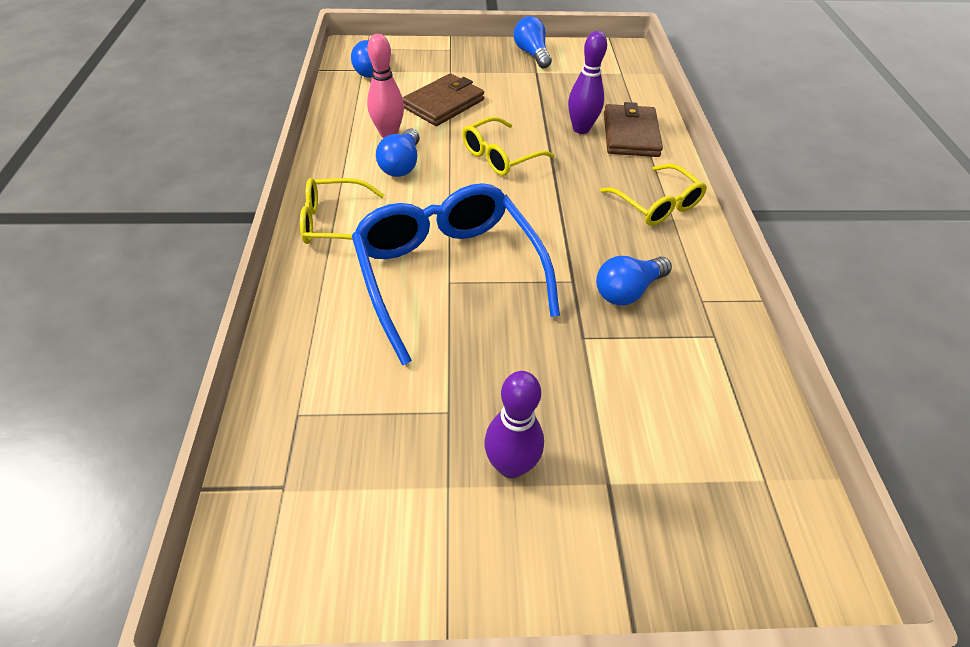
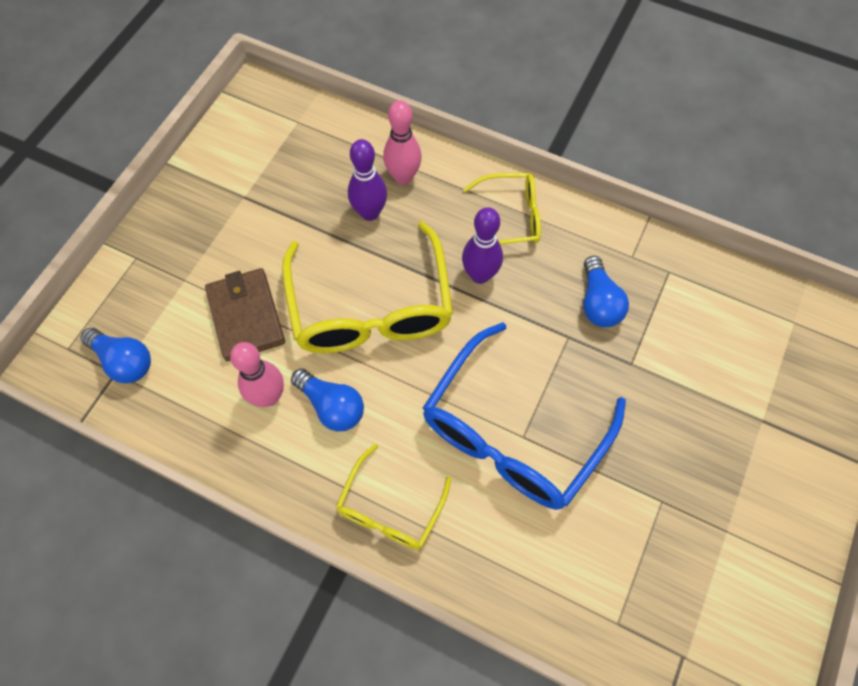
camera: 60 degrees left, 15 degrees up
blue glasses [352,183,560,365] -> blue glasses turned 60 degrees counterclockwise [423,322,626,510]
yellow glasses [462,116,555,176] -> yellow glasses [282,221,453,353], size x1.83
purple bowling pin [484,371,544,478] -> purple bowling pin moved to [462,207,503,284]
blue light bulb [514,16,552,68] -> none
brown wallet [604,102,663,157] -> pink bowling pin [383,100,422,185]

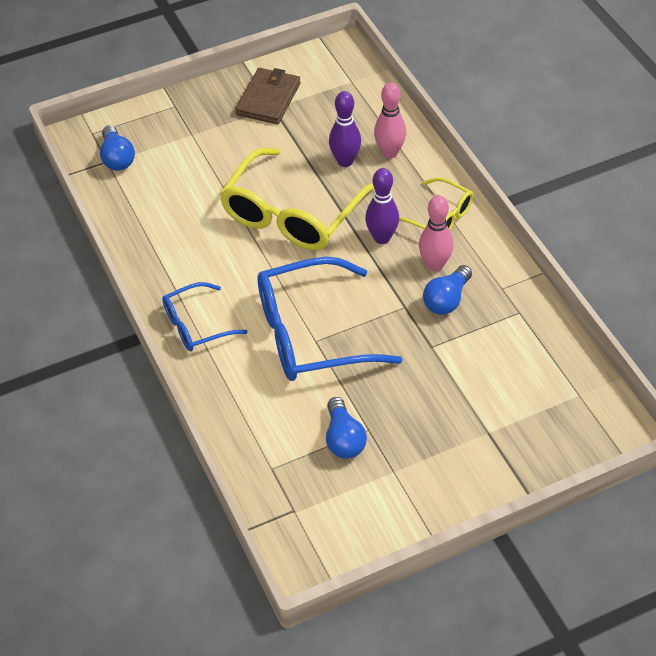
camera: 40 degrees right, 15 degrees down
brown wallet [205,268,285,362] -> brown wallet moved to [235,68,300,124]
pink bowling pin [230,342,284,407] -> pink bowling pin moved to [419,195,453,272]
blue light bulb [291,368,364,432] -> blue light bulb moved to [326,397,367,459]
yellow glasses [336,444,451,550] -> blue glasses [162,282,248,351]

